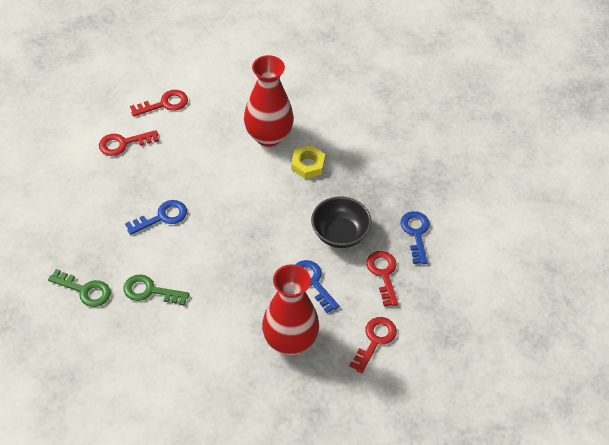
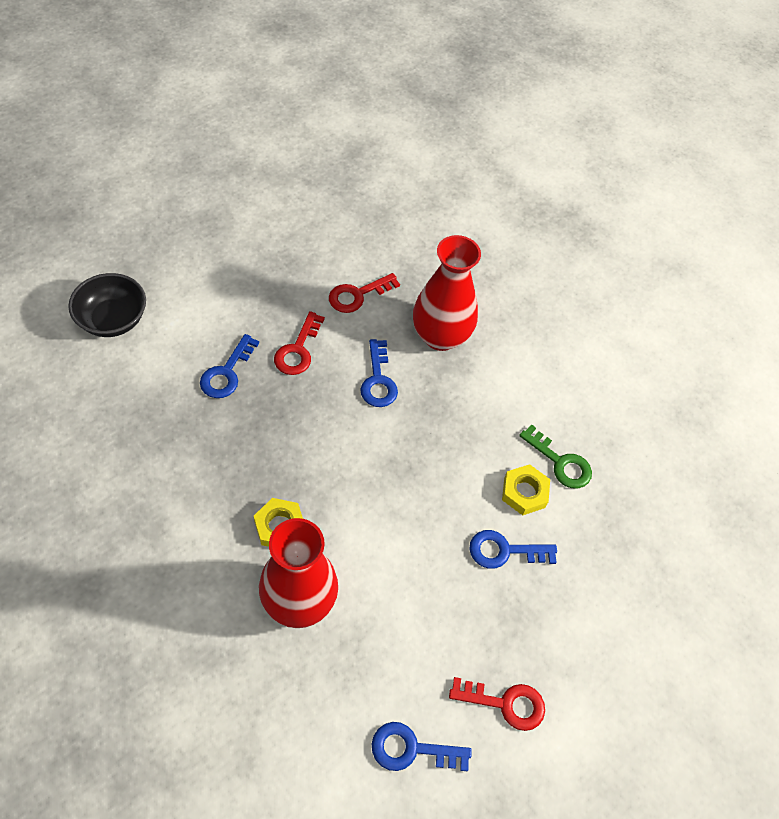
camera: 155 degrees left, 5 degrees up
green key [48,269,111,307] -> none
red key [130,90,188,117] -> blue key [372,722,472,771]
black bowl [311,197,371,248] -> black bowl moved to [68,273,146,337]
none -> yellow nut [502,464,550,515]

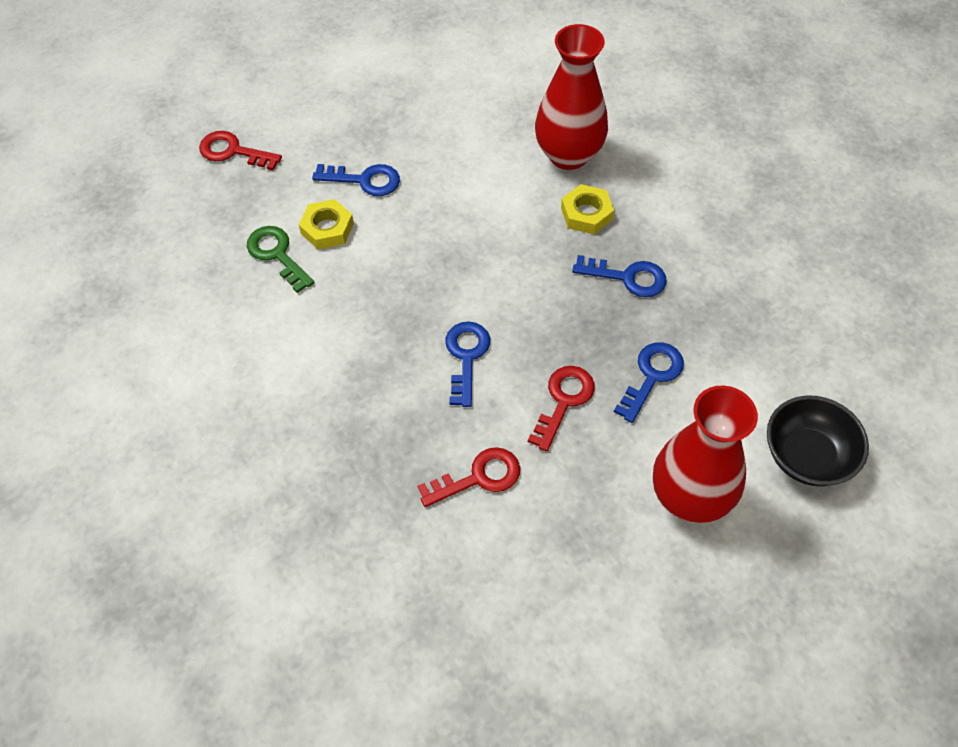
camera: 165 degrees left, 0 degrees up
blue key [372,722,472,771] -> blue key moved to [572,255,667,297]
red vase [413,235,481,351] -> red vase moved to [653,385,758,523]
red key [449,677,545,731] -> red key moved to [199,131,282,170]

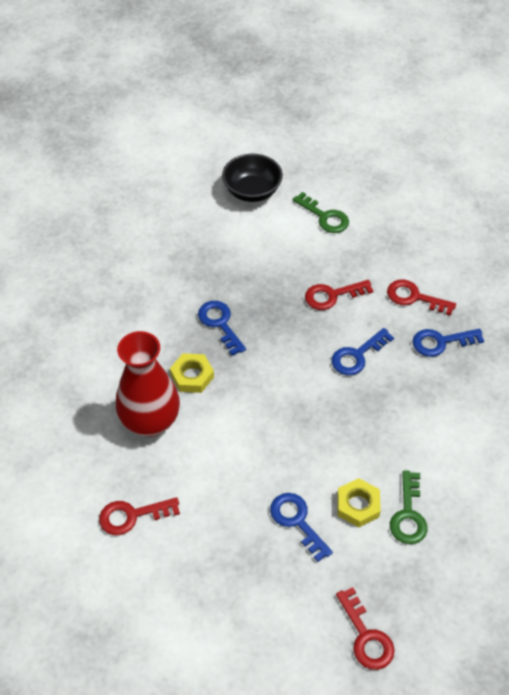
camera: 135 degrees left, 5 degrees down
blue key [614,342,684,423] -> blue key moved to [412,329,484,357]
red vase [653,385,758,523] -> green key [293,192,349,233]
none -> red key [99,497,180,535]

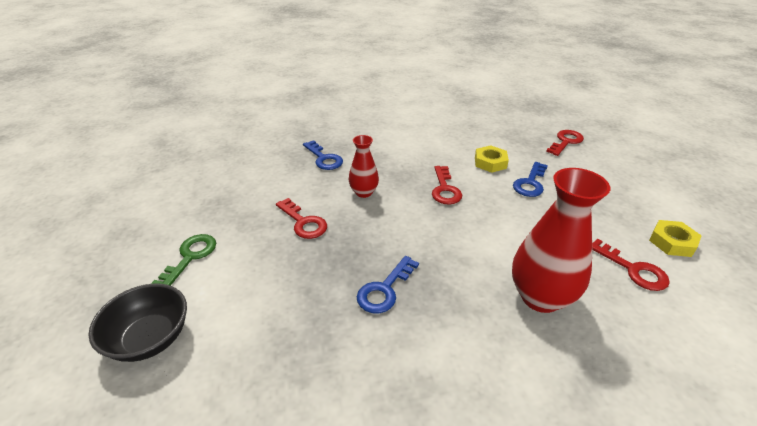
camera: 115 degrees left, 15 degrees down
yellow nut [170,353,214,393] -> yellow nut moved to [649,220,702,257]
blue key [331,328,394,375] -> red vase [349,135,379,198]
red key [387,280,456,316] -> red key moved to [432,166,462,204]
green key [390,470,428,544] -> none

